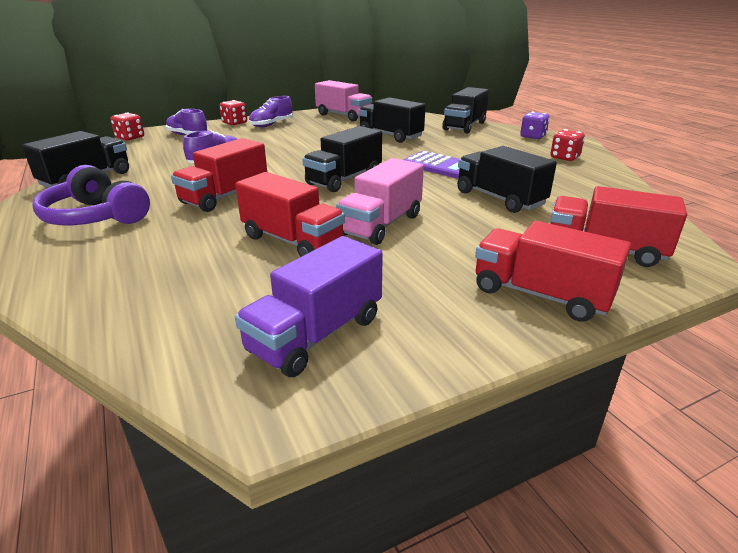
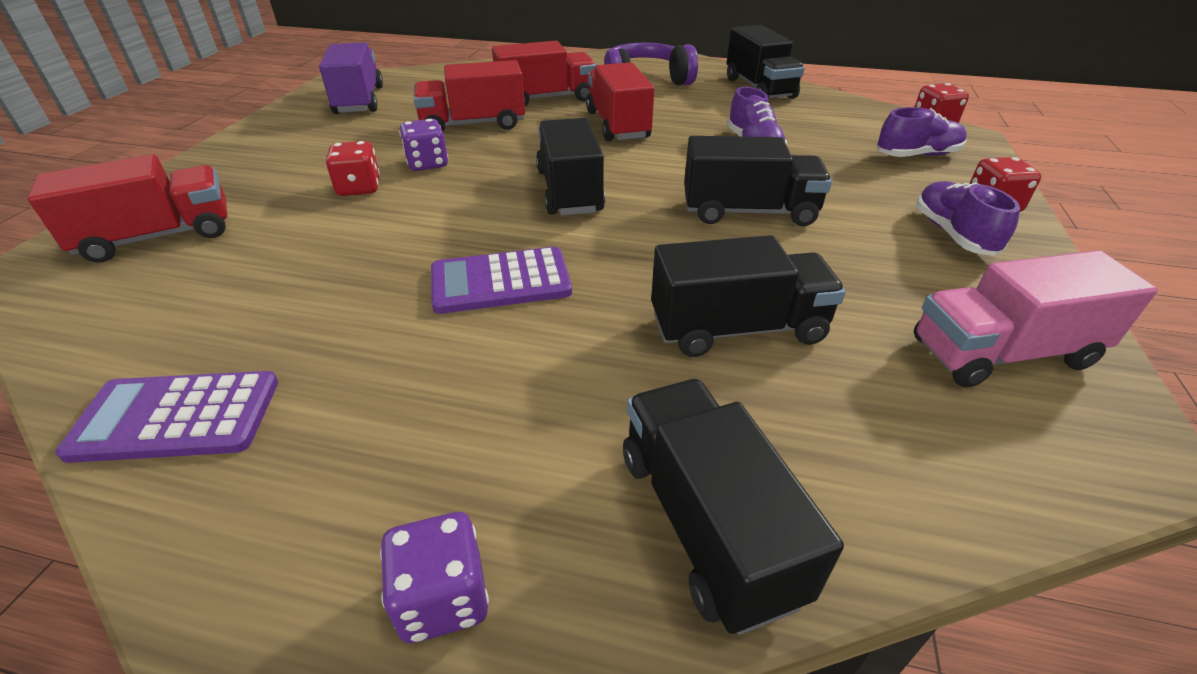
camera: 130 degrees right, 10 degrees up
pink truck [336,158,424,245] -> purple dice [399,119,448,171]
black truck [457,146,557,213] -> black truck moved to [684,136,832,226]
red truck [475,221,631,322] -> red truck moved to [492,41,596,107]
red dice [550,129,585,161] -> red dice moved to [325,141,380,196]
none -> purple calculator [55,371,278,463]

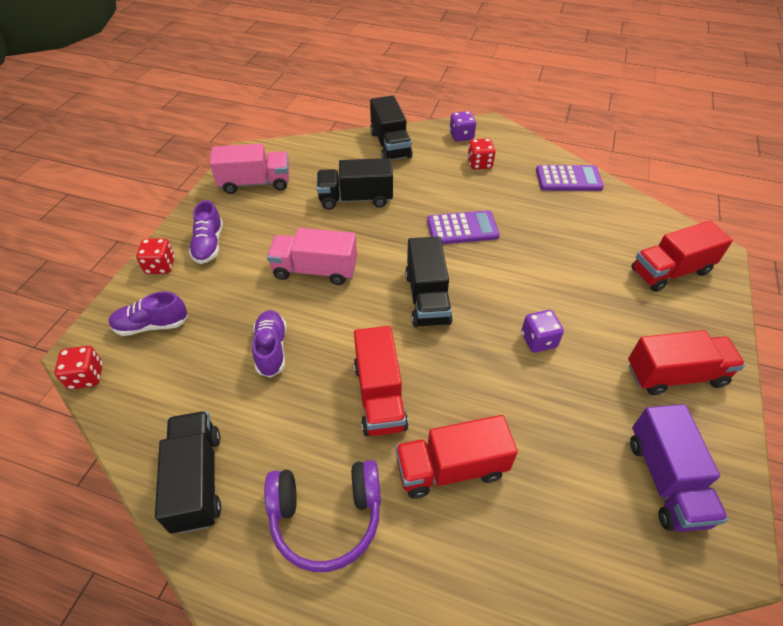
camera: 175 degrees left, 10 degrees up
red dice [325,141,380,196] -> red dice moved to [467,138,495,170]
red truck [414,60,525,131] -> red truck moved to [628,330,745,395]
black truck [684,136,832,226] -> pink truck [267,228,357,285]

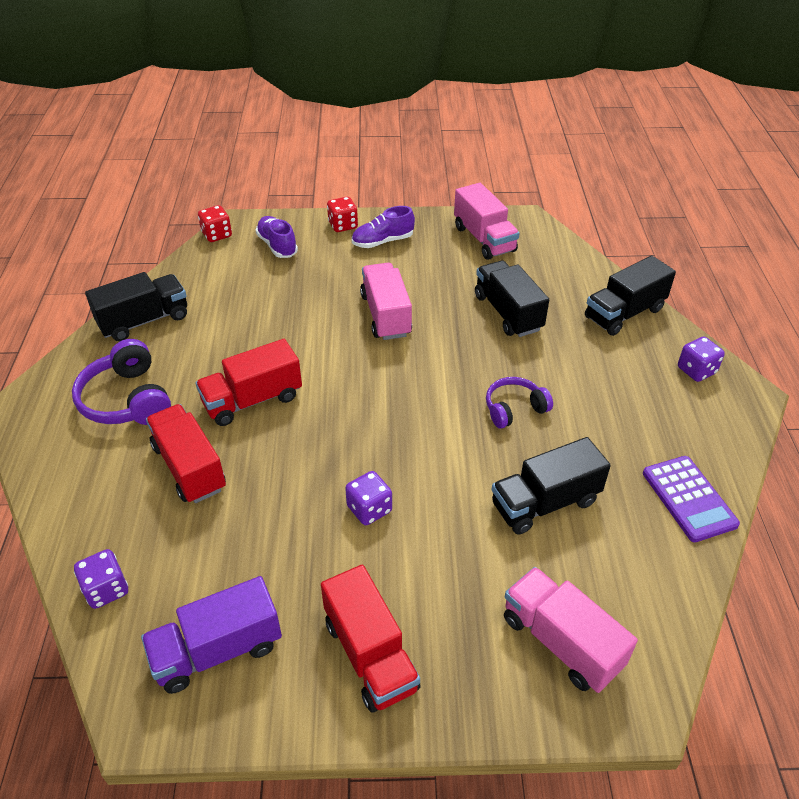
camera: 70 degrees right, 5 degrees down
purple shoe [252,310,286,378] -> none
black truck [405,236,453,327] -> black truck moved to [492,437,611,534]
purple calculator [427,210,500,244] -> purple headphones [486,377,553,429]
red dice [467,138,495,170] -> none
red truck [631,220,733,292] -> pink truck [504,567,638,693]
none -> purple dice [74,549,128,609]

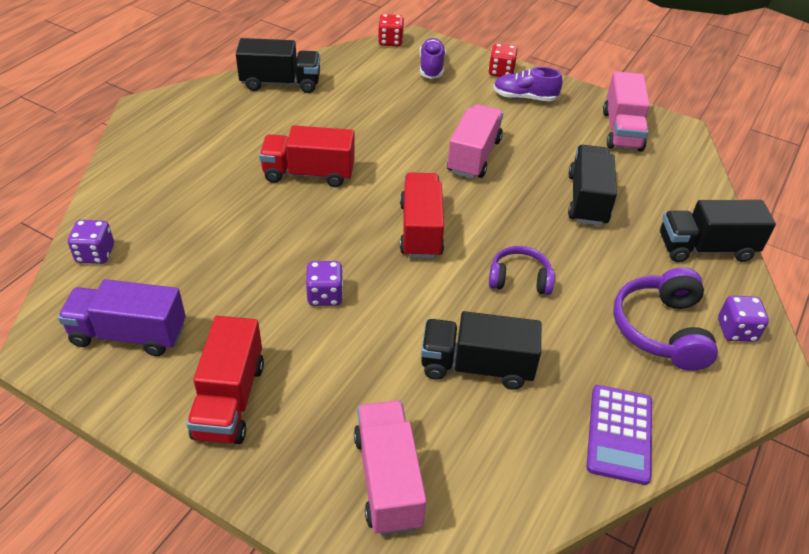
camera: 30 degrees right, 0 degrees up
purple headphones [72,339,171,425] -> purple headphones moved to [613,267,718,371]
red truck [146,404,226,503] -> red truck moved to [400,172,444,259]

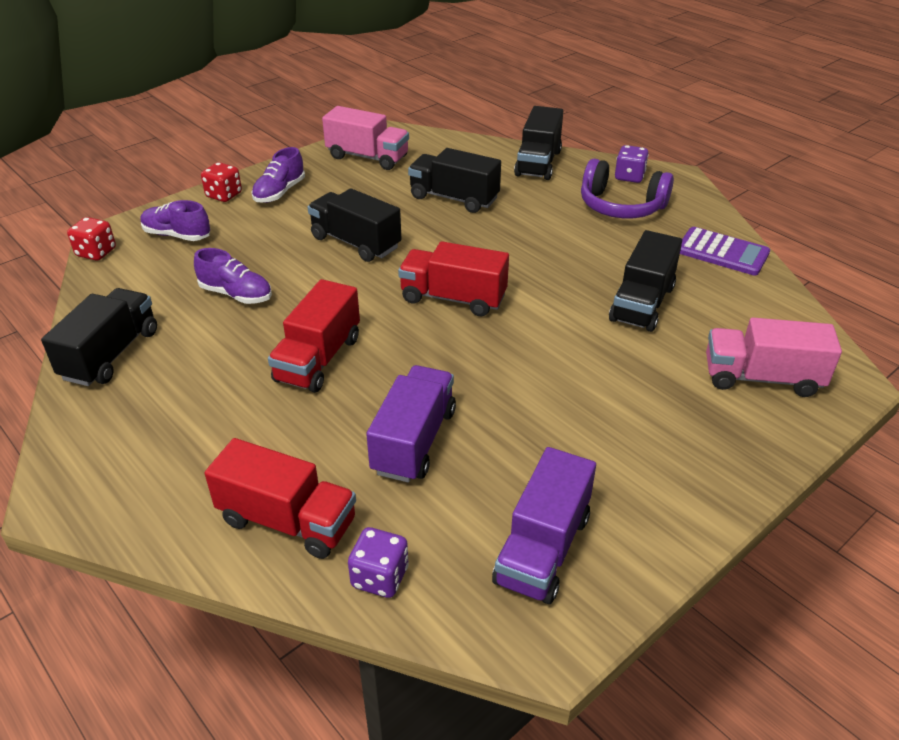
camera: 70 degrees left, 5 degrees down
red truck [187,316,264,444] -> red truck moved to [205,438,356,559]
purple dice [306,261,343,306] -> none
pink truck [447,104,503,179] -> black truck [308,188,402,262]
purple headphones [489,246,555,295] -> none
none -> purple shoe [194,248,272,304]
none -> purple truck [366,365,456,483]

